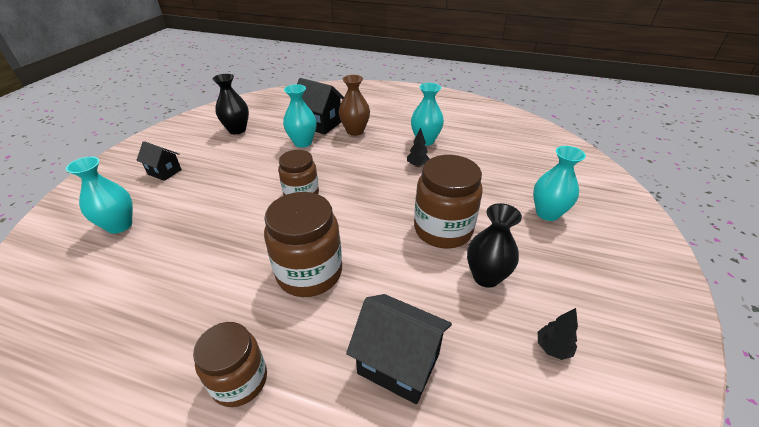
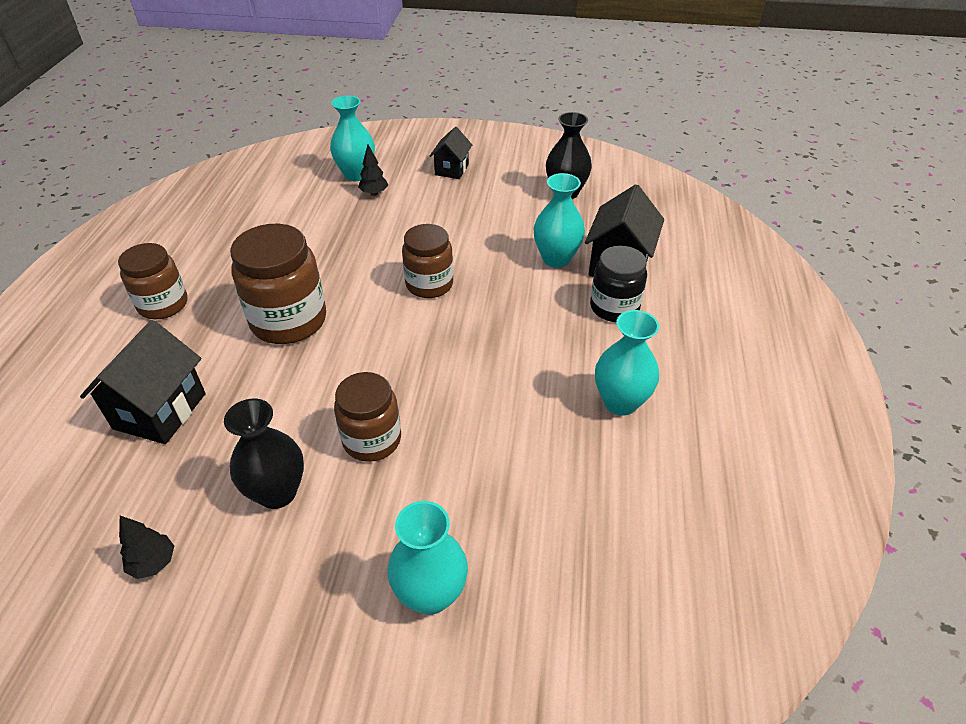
camera: 80 degrees right, 5 degrees up
brown vase [339,75,370,136] -> black jar [590,246,647,322]
black tree [407,128,429,167] -> black tree moved to [358,145,388,196]
brown jar [414,155,483,248] -> brown jar [334,372,401,462], size x0.66

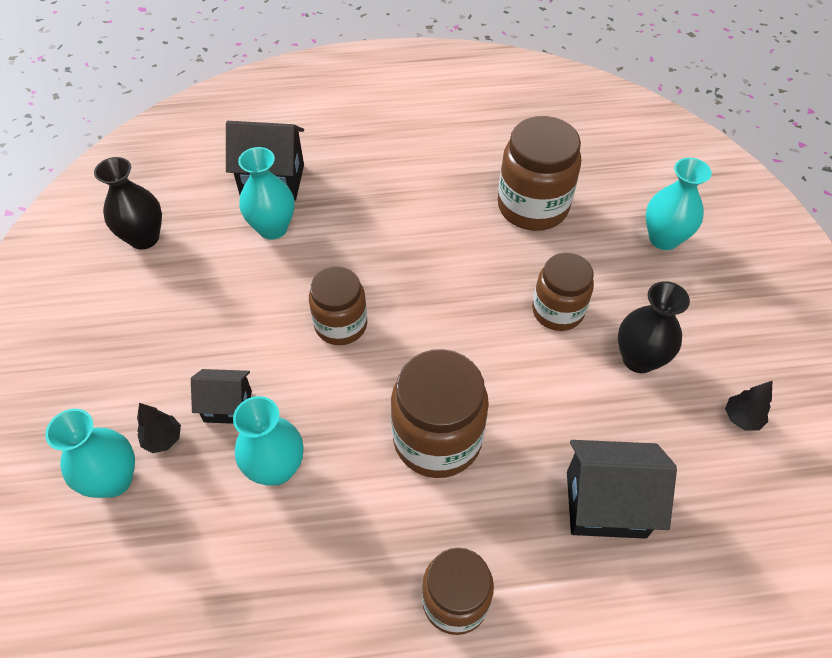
camera: 105 degrees left, 10 degrees up
black house [430,127,472,179] -> black house moved to [191,369,252,424]
black jar [590,246,647,322] -> none
turquoise vase [595,310,659,416] -> turquoise vase moved to [233,396,303,485]
none -> brown jar [498,116,581,231]

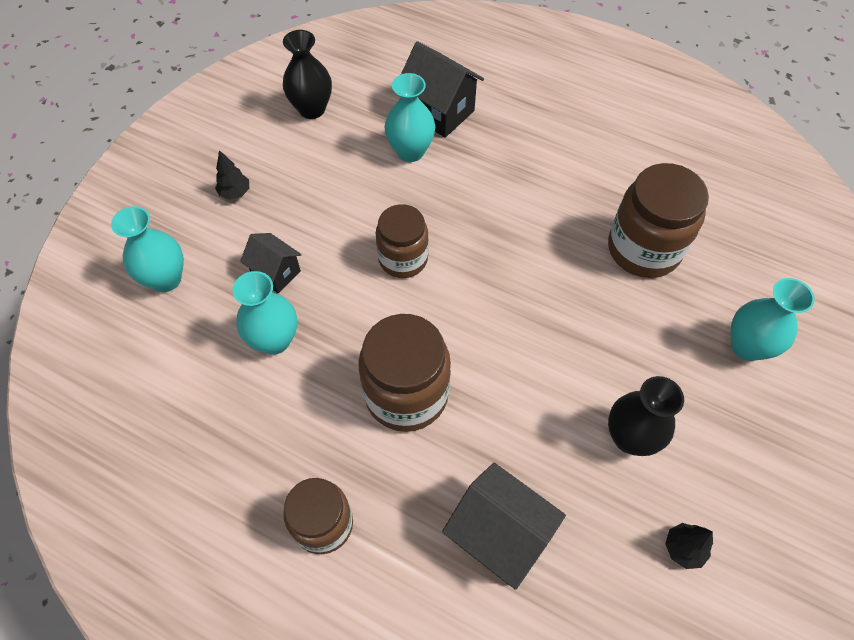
camera: 35 degrees right, 5 degrees up
black tree [137,403,181,453] -> black tree moved to [215,150,249,200]
brown jar [532,253,594,331] -> none

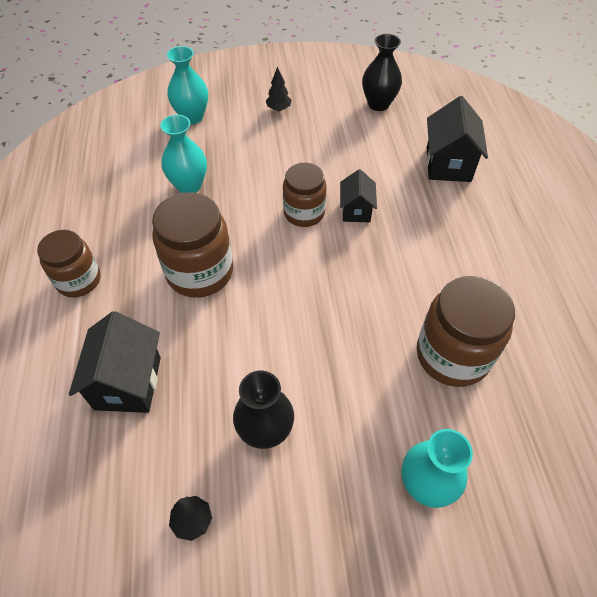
camera: 55 degrees right, 5 degrees down
black house [240,233,302,293] -> black house moved to [340,169,377,222]
turquoise vase [384,73,435,162] -> none

